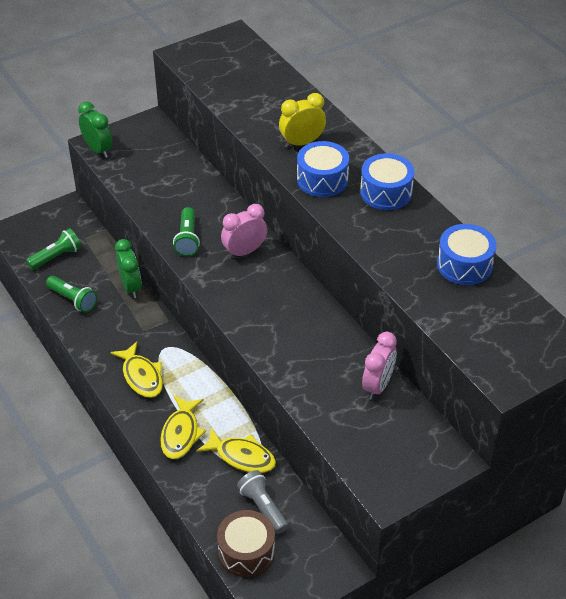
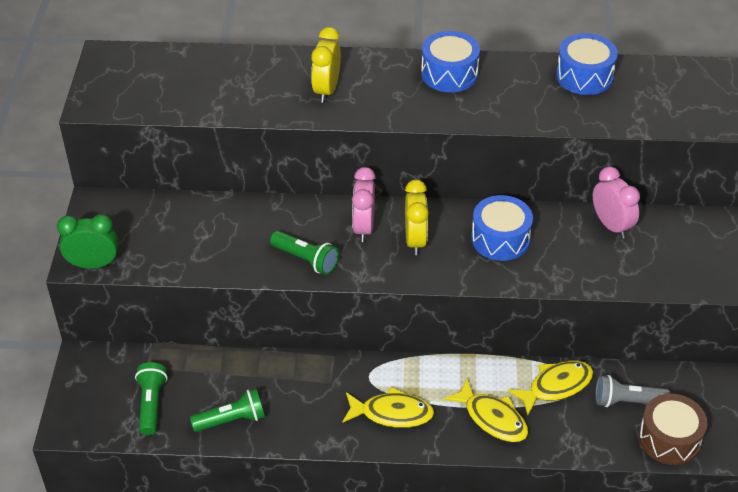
camera: 55 degrees left, 0 degrees up
green clock [115,239,142,298] -> none
blue drum [297,141,349,197] -> blue drum moved to [471,195,533,261]
none -> yellow clock [405,180,429,255]

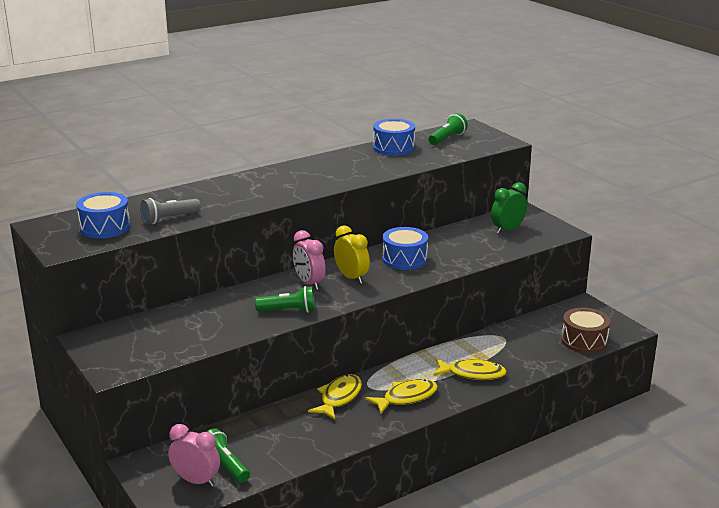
camera: 35 degrees left, 20 degrees down
green clock [57,214,118,269] -> green clock moved to [491,182,527,234]
green flashlight [190,388,265,432] -> green flashlight moved to [429,113,468,145]
yellow clock [311,27,341,103] -> none
blue drum [421,31,480,92] -> blue drum moved to [76,192,130,238]
yellow fish [508,361,593,415] -> yellow fish moved to [308,374,362,420]
pink clock [593,166,640,239] -> pink clock moved to [168,424,220,487]
grey flashlight [595,375,670,407] -> grey flashlight moved to [140,198,201,224]

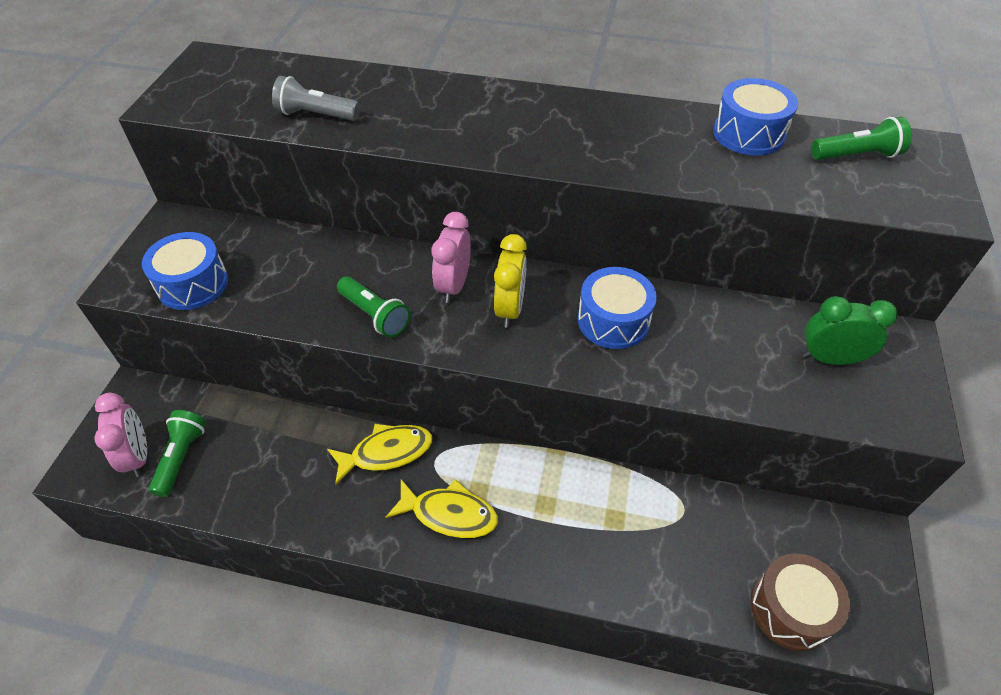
camera: 45 degrees right, 25 degrees up
blue drum [76,192,130,238] -> blue drum moved to [142,232,228,310]
yellow fish [433,357,507,380] -> none

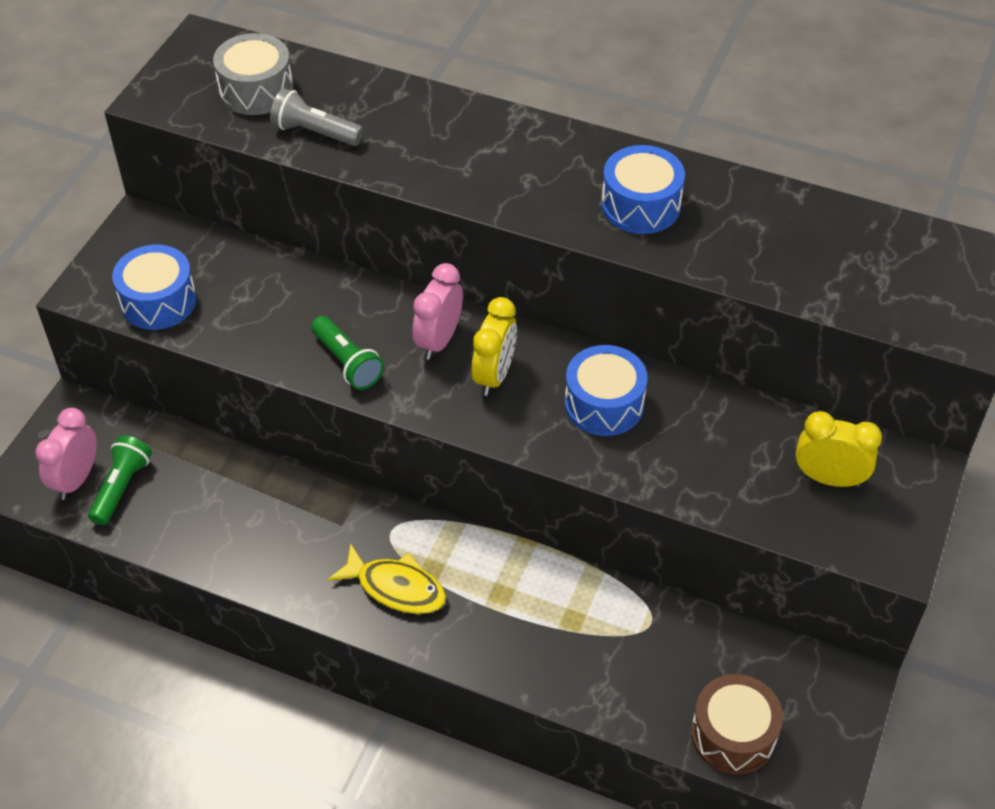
camera: 10 degrees right, 0 degrees up
pink clock [95,393,147,477] -> pink clock turned 150 degrees counterclockwise [35,408,97,500]
yellow fish [327,424,433,485] -> none
blue drum [713,78,798,156] -> blue drum moved to [601,145,685,234]
green clock [802,296,898,365] -> yellow clock [796,411,882,487]
green flashlight [811,117,912,160] -> none
none -> grey drum [213,33,293,115]

